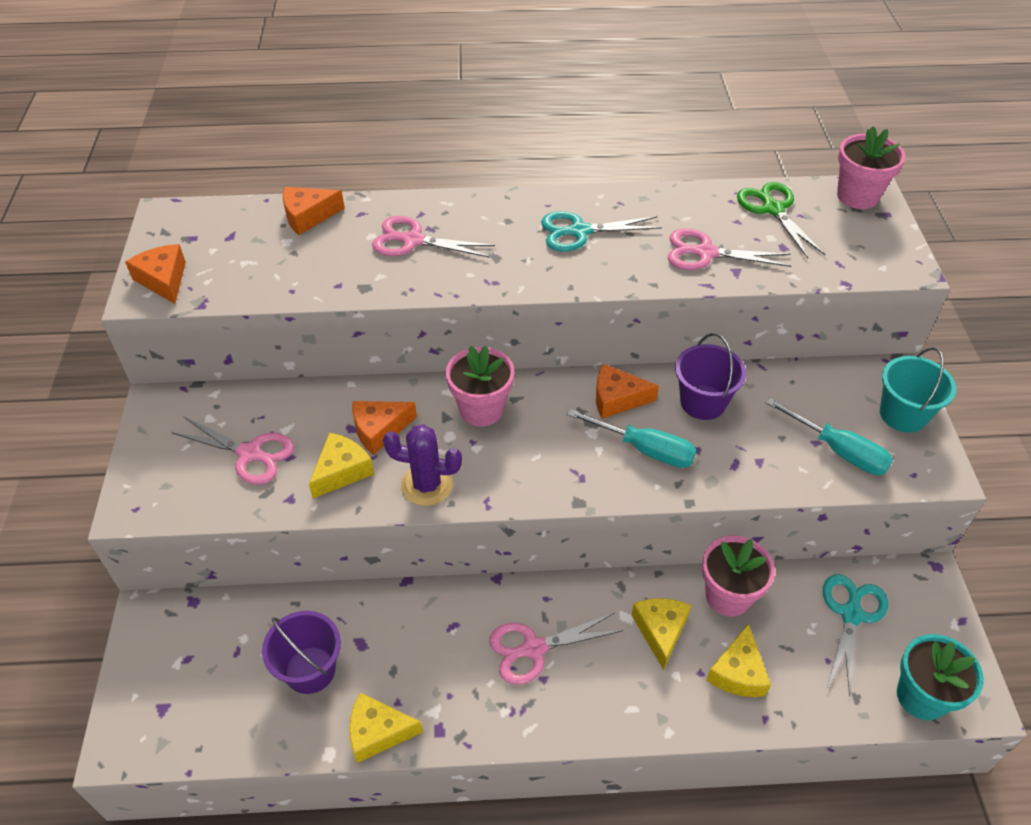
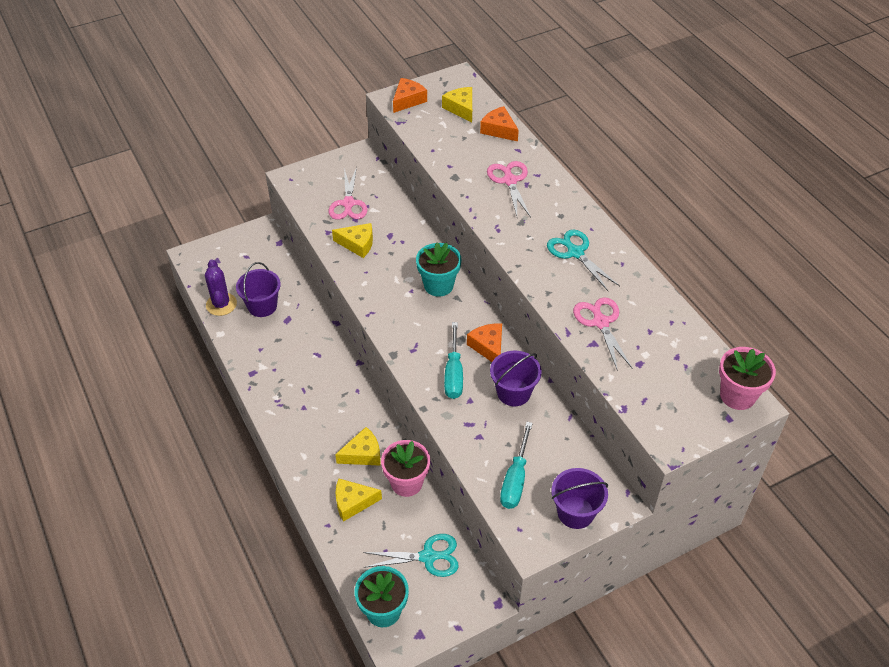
camera: 65 degrees right, 0 degrees up
yellow cheese [349,692,423,763] -> yellow cheese moved to [442,87,472,122]
orange cheese [352,401,417,455] -> none
purple cactus [383,424,462,506] -> purple cactus moved to [205,259,237,316]
pink flower pot [446,346,514,426] -> turquoise flower pot [416,243,461,297]
pink scissors [489,613,623,685] -> none
green scissors [737,182,825,258] -> none
turquoise bucket [880,347,956,433] -> purple bucket [552,468,608,529]

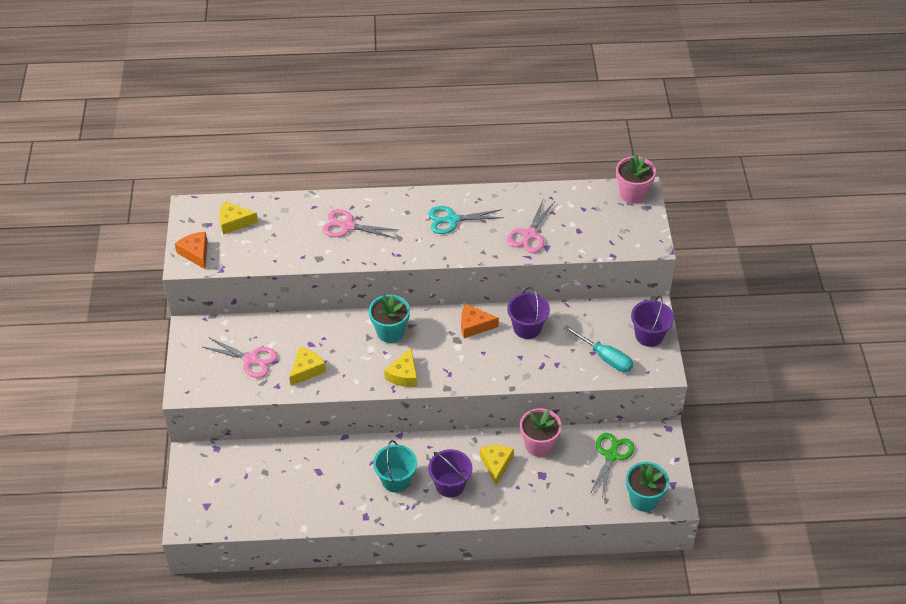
camera: 65 degrees left, 0 degrees up
purple cactus [205,259,237,316] -> none
purple bucket [236,262,281,317] -> purple bucket moved to [428,449,472,498]
yellow cheese [335,479,382,522] -> yellow cheese moved to [384,348,417,387]
turquoise scissors [363,534,459,577] -> green scissors [590,433,634,498]
turquoise screwdriver [444,322,463,399] -> none
orange cheese [480,106,519,141] -> none
pink scissors [573,297,633,371] -> pink scissors turned 75 degrees counterclockwise [507,198,554,253]
none -> turquoise bucket [373,440,417,492]

